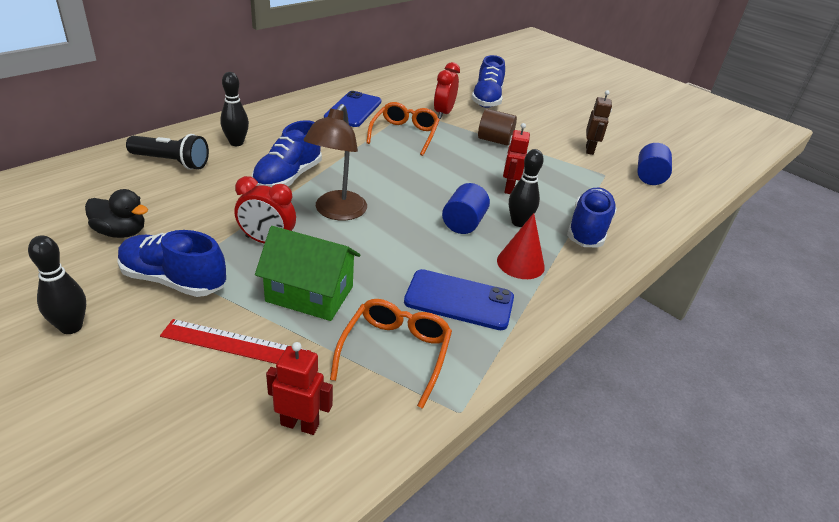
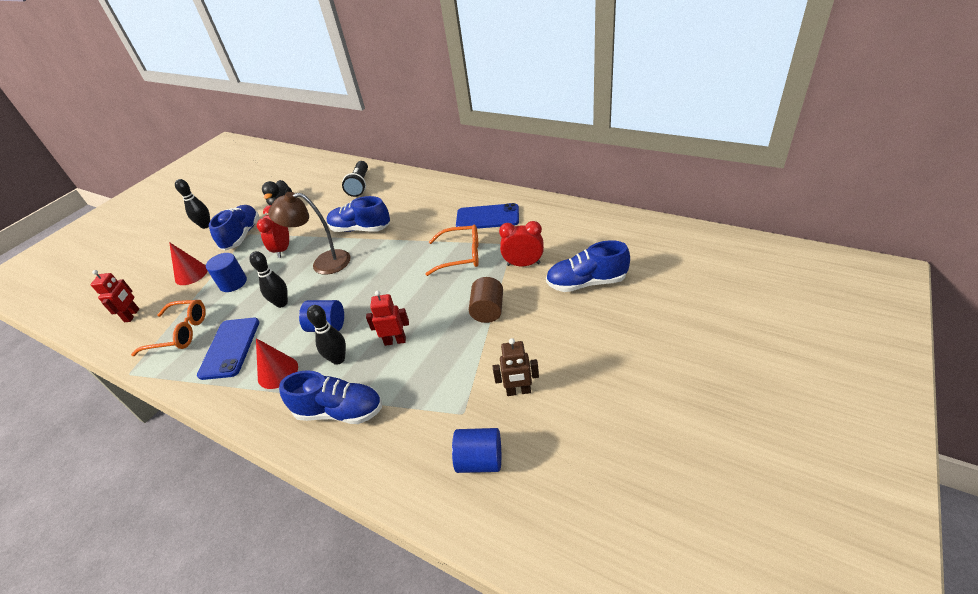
camera: 85 degrees right, 5 degrees up
red ruler [160,319,311,364] -> red cone [169,242,207,285]
black bowling pin [220,72,249,146] -> black bowling pin moved to [249,251,288,308]
green house [255,226,360,321] -> blue cylinder [206,253,247,292]

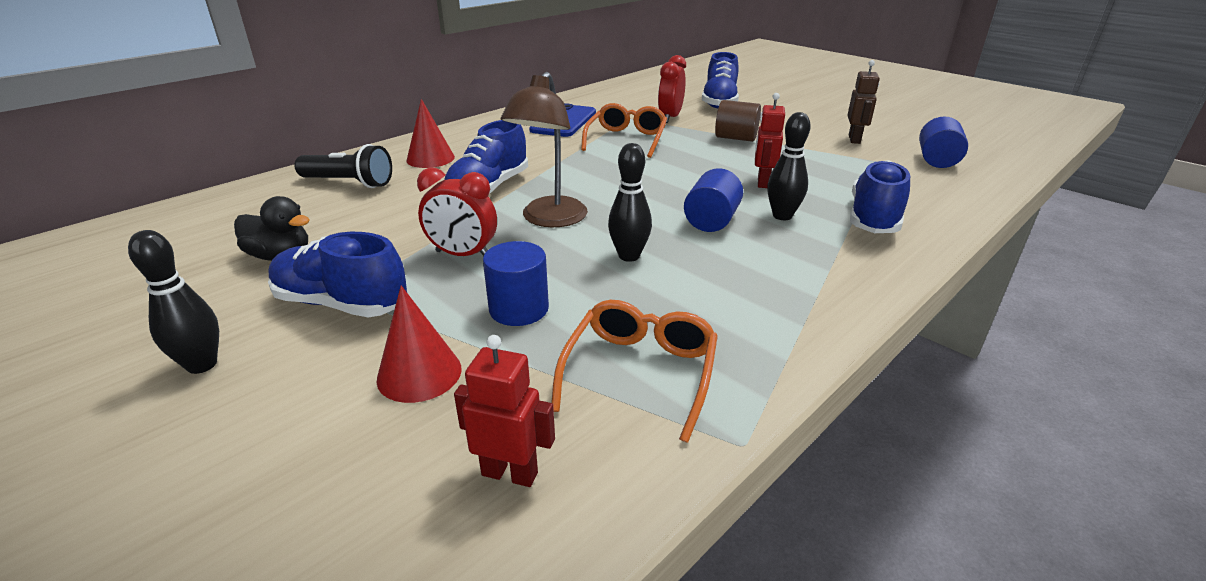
camera: 80 degrees left, 10 degrees down
blue phone [197,318,259,380] -> none
red cone [256,338,298,389] -> red cone moved to [407,99,455,168]

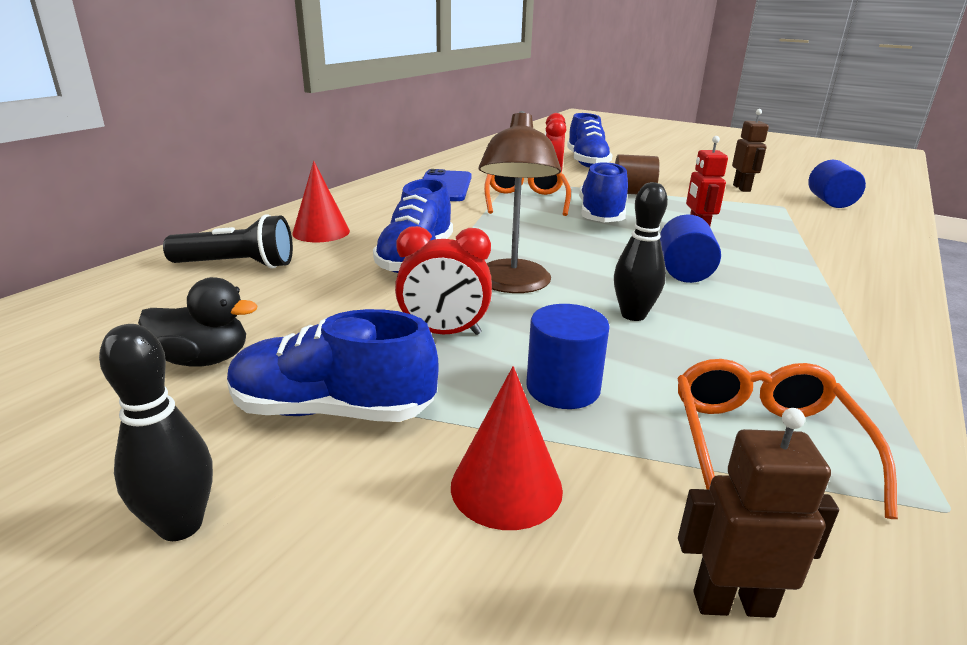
camera: 15 degrees left, 5 degrees down
red robot [454,335,555,487] -> brown robot [678,408,839,618]
black bowling pin [767,112,811,220] -> none
blue shoe [850,160,910,233] -> blue shoe moved to [579,161,628,222]

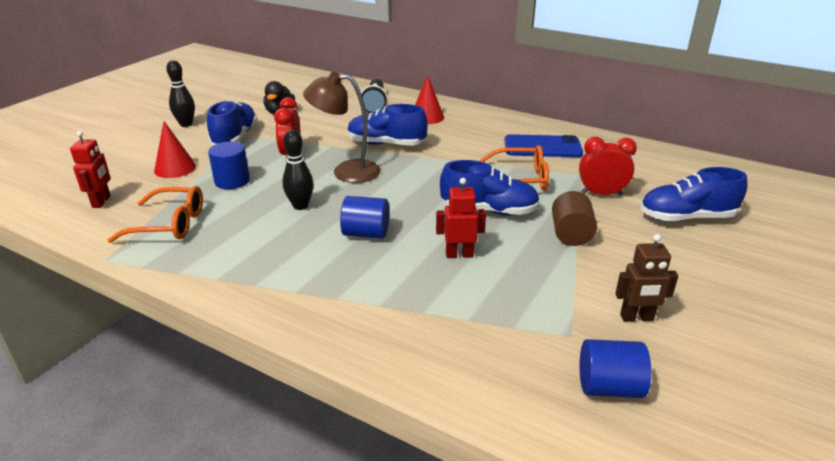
camera: 90 degrees right, 5 degrees up
brown robot [678,408,839,618] -> red robot [70,131,111,208]

